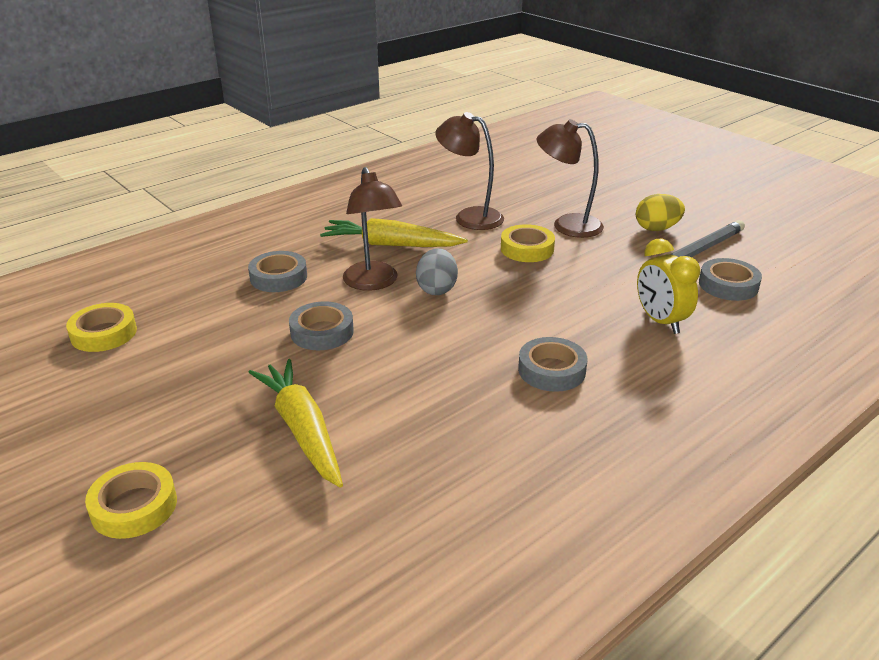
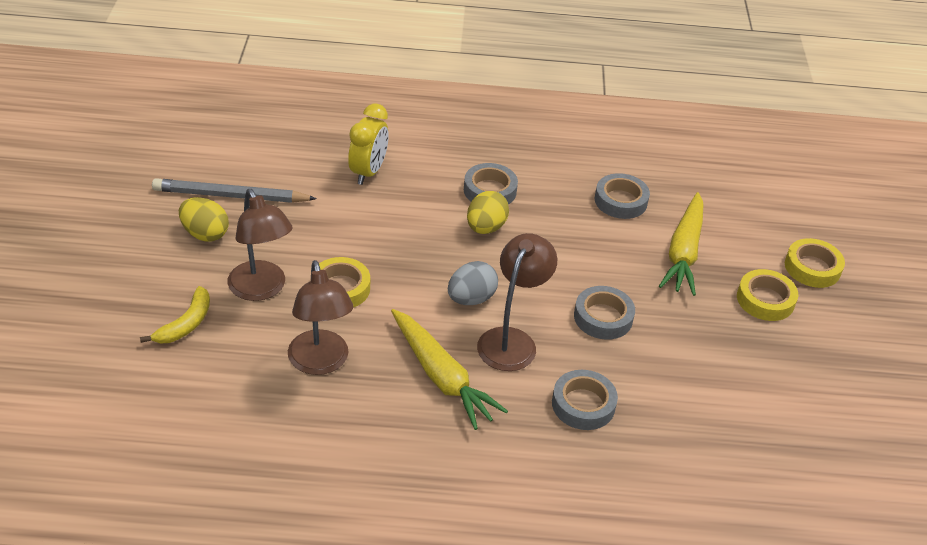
camera: 140 degrees left, 10 degrees up
yellow tape [66,303,137,352] -> yellow tape moved to [737,269,798,321]
grey tape [699,258,762,301] -> grey tape moved to [595,173,650,219]
none -> yellow banana [140,286,210,344]
none -> yellow egg [467,191,509,234]

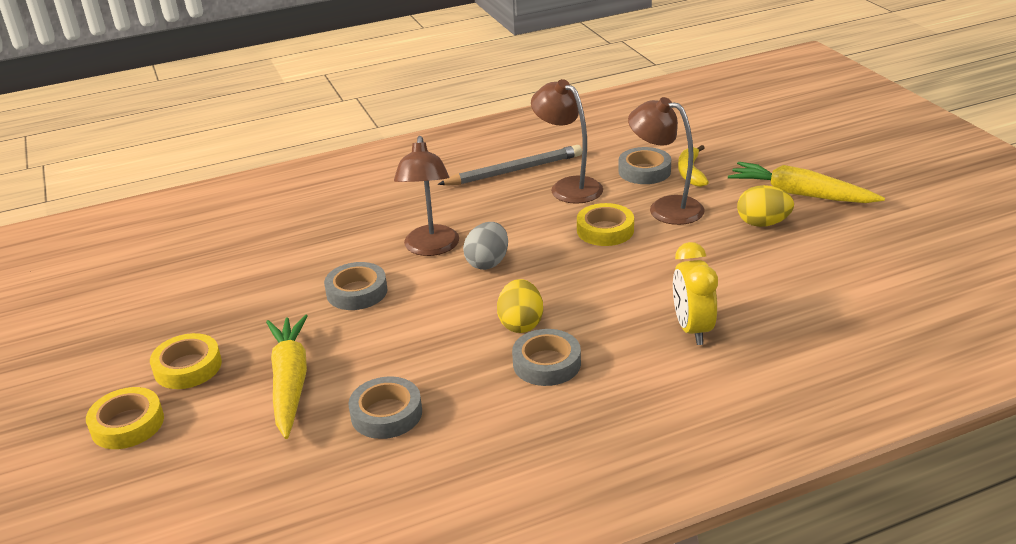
camera: 160 degrees right, 10 degrees down
grey pencil [152,178,317,203] -> grey pencil moved to [437,145,582,185]
yellow carrot [391,309,508,430] -> yellow carrot moved to [728,162,885,203]
grey tape [552,370,618,430] -> grey tape moved to [618,147,671,184]

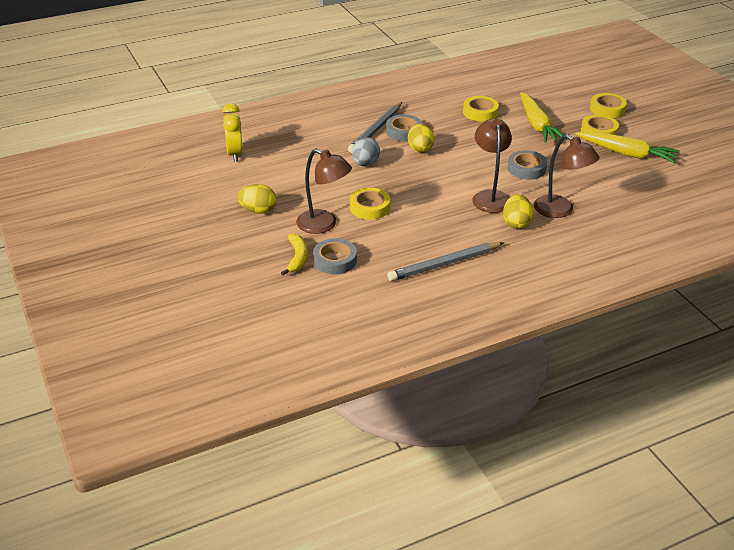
camera: 175 degrees right, 5 degrees up
grey tape [348,376,422,439] -> yellow tape [463,96,499,121]
grey egg [463,222,508,270] -> grey egg moved to [352,137,380,166]
brown lamp [531,79,603,204] -> brown lamp moved to [534,134,600,218]
yellow clock [673,242,718,345] -> yellow clock moved to [222,103,243,162]
yellow carrot [728,162,885,203] -> yellow carrot moved to [575,131,680,163]
none -> grey pencil [348,102,402,153]
none -> yellow egg [503,194,533,229]

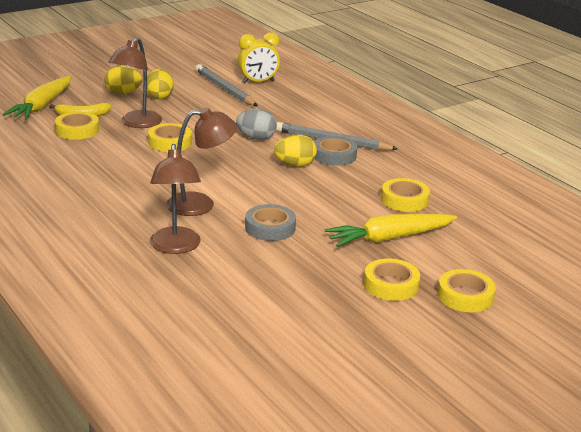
camera: 80 degrees right, 10 degrees down
grey tape [313,238,357,274] -> yellow tape [55,112,99,140]
grey pencil [387,242,504,281] -> grey pencil moved to [195,64,258,106]
yellow egg [503,194,533,229] -> yellow egg moved to [104,66,142,94]
brown lamp [534,134,600,218] -> brown lamp turned 45 degrees counterclockwise [150,144,201,254]
yellow carrot [575,131,680,163] -> yellow carrot moved to [3,76,71,119]

